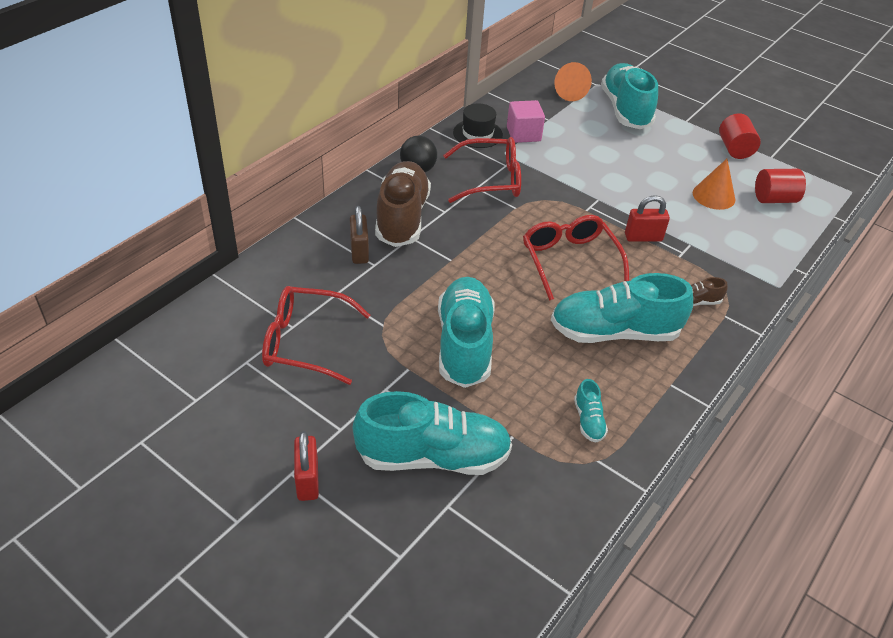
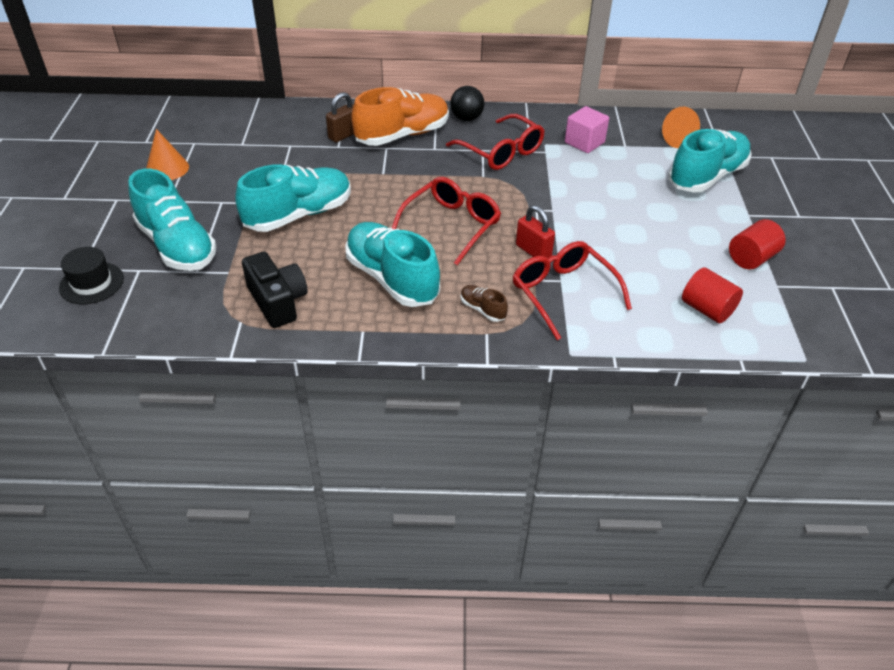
camera: 55 degrees right, 0 degrees up
red glasses [262,286,370,385] -> red glasses moved to [513,241,632,340]
red padlock [294,431,319,501] -> none
brown shoe [375,161,431,247] -> orange shoe [351,87,449,146]
black hat [453,103,503,148] -> black hat moved to [59,247,124,304]
turquoise shoe [574,379,608,443] -> black camera [242,252,308,328]
orange cone [693,159,735,210] -> orange cone moved to [146,129,189,180]

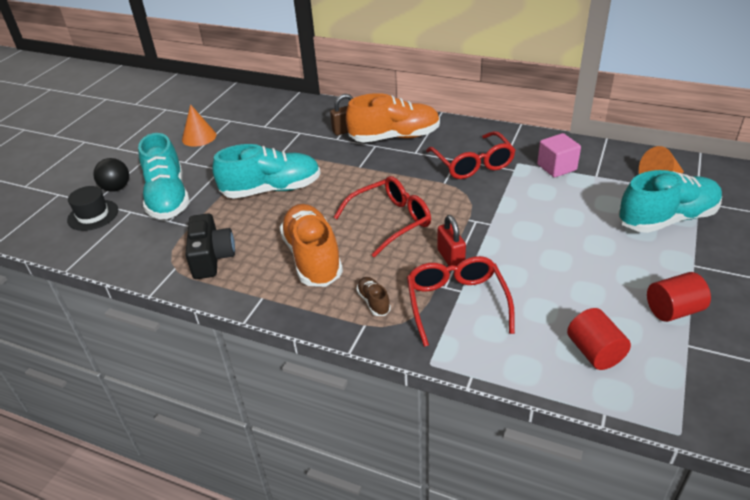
camera: 25 degrees right, 5 degrees down
turquoise shoe [346,222,440,307] -> orange shoe [280,204,343,287]
black ball [450,86,484,121] -> black ball moved to [93,158,129,192]

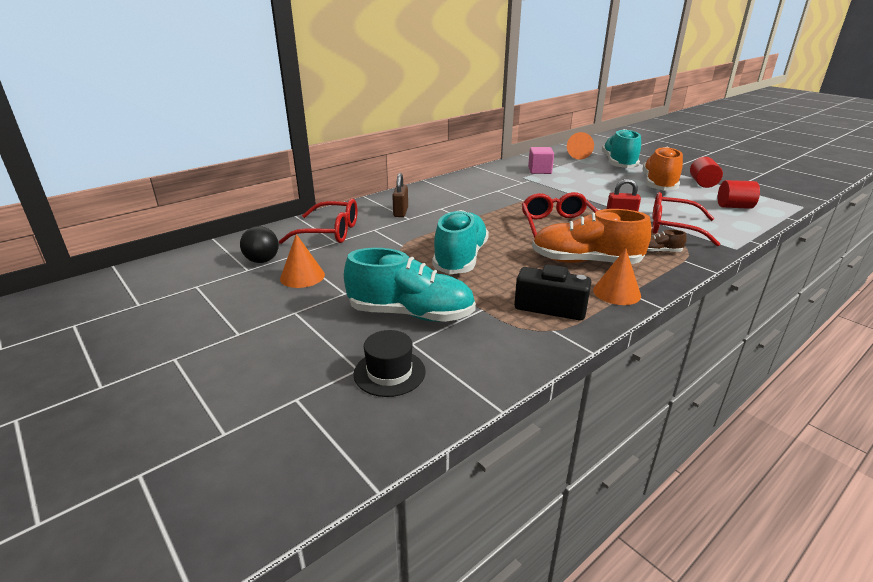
camera: 65 degrees left, 10 degrees down
black ball [93,158,129,192] -> black ball moved to [240,226,279,263]
orange shoe [346,93,440,143] -> orange shoe moved to [643,147,683,190]
red glasses [426,131,515,179] -> red glasses moved to [279,199,358,244]
none -> orange cone [593,249,641,305]

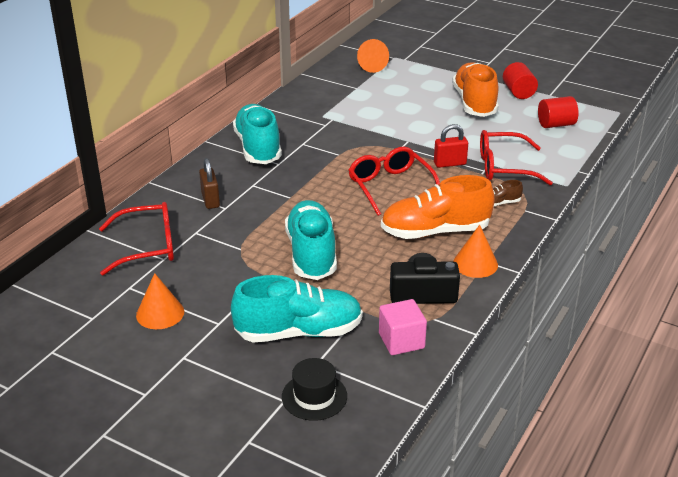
camera: 20 degrees left, 5 degrees up
black ball [240,226,279,263] -> none
pink cube [528,147,554,174] -> pink cube moved to [379,299,427,355]
turquoise shoe [602,129,641,168] -> turquoise shoe moved to [233,104,282,164]

